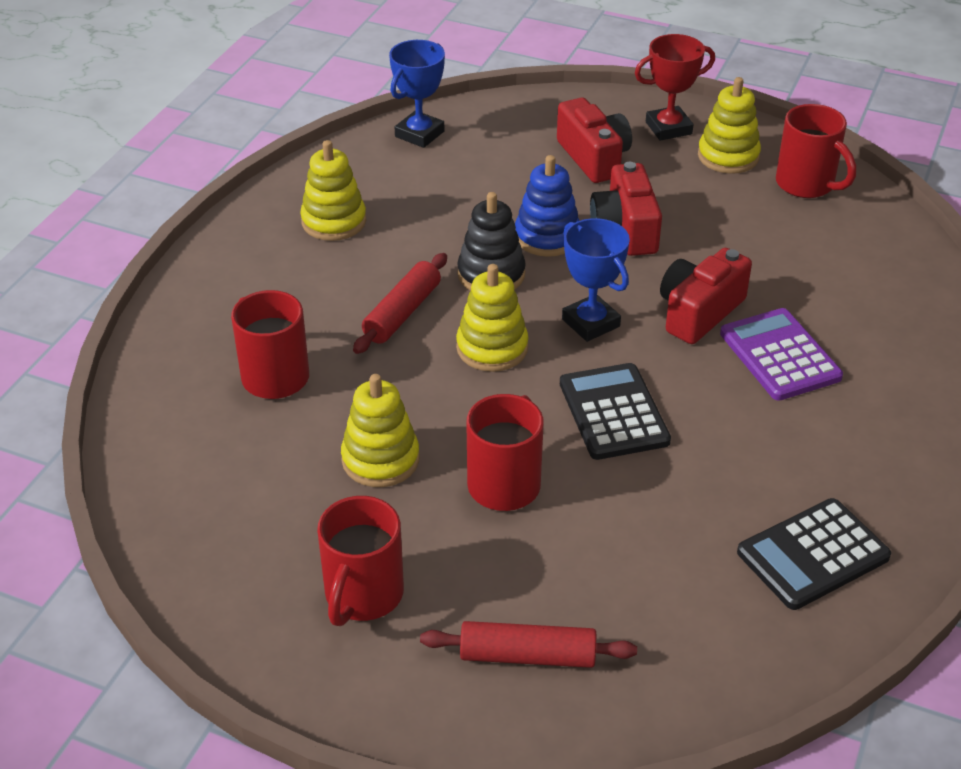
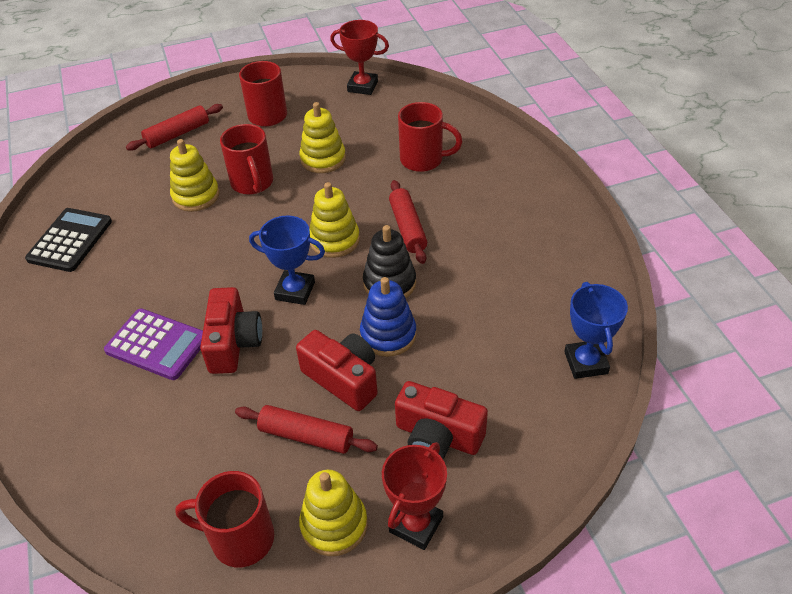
camera: 140 degrees right, 5 degrees up
yellow stacking toy [300,140,366,241] -> yellow stacking toy moved to [170,139,220,212]
black calculator [560,363,671,460] -> none
none -> red rolling pin [235,405,378,454]
none -> red trophy [330,20,389,95]

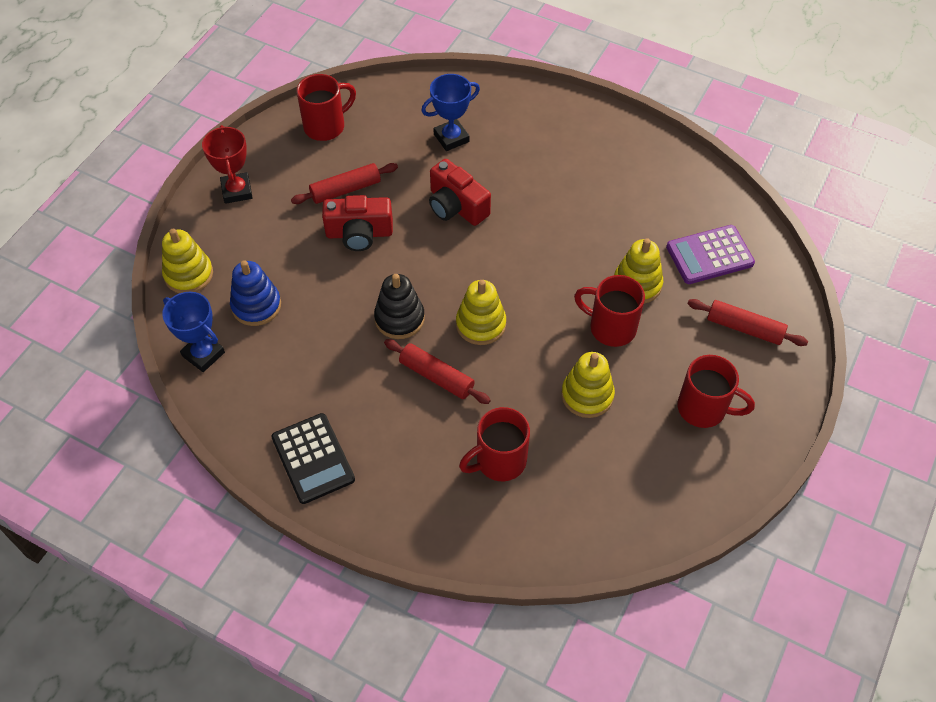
camera: 135 degrees right, 10 degrees up
black calculator [25,208,112,272] -> black calculator moved to [271,413,355,504]
purple calculator [104,308,203,380] -> purple calculator moved to [666,225,755,284]
red rolling pin [126,104,223,151] -> red rolling pin turned 75 degrees counterclockwise [687,299,808,346]
blue trophy [249,216,325,305] -> blue trophy moved to [422,74,480,151]
yellow stacking toy [299,470,367,556] -> yellow stacking toy moved to [162,229,213,293]
red trophy [330,20,389,95] -> none
blue stacking toy [360,277,417,357] -> blue stacking toy moved to [230,260,281,326]
red camera [395,381,488,459] -> none

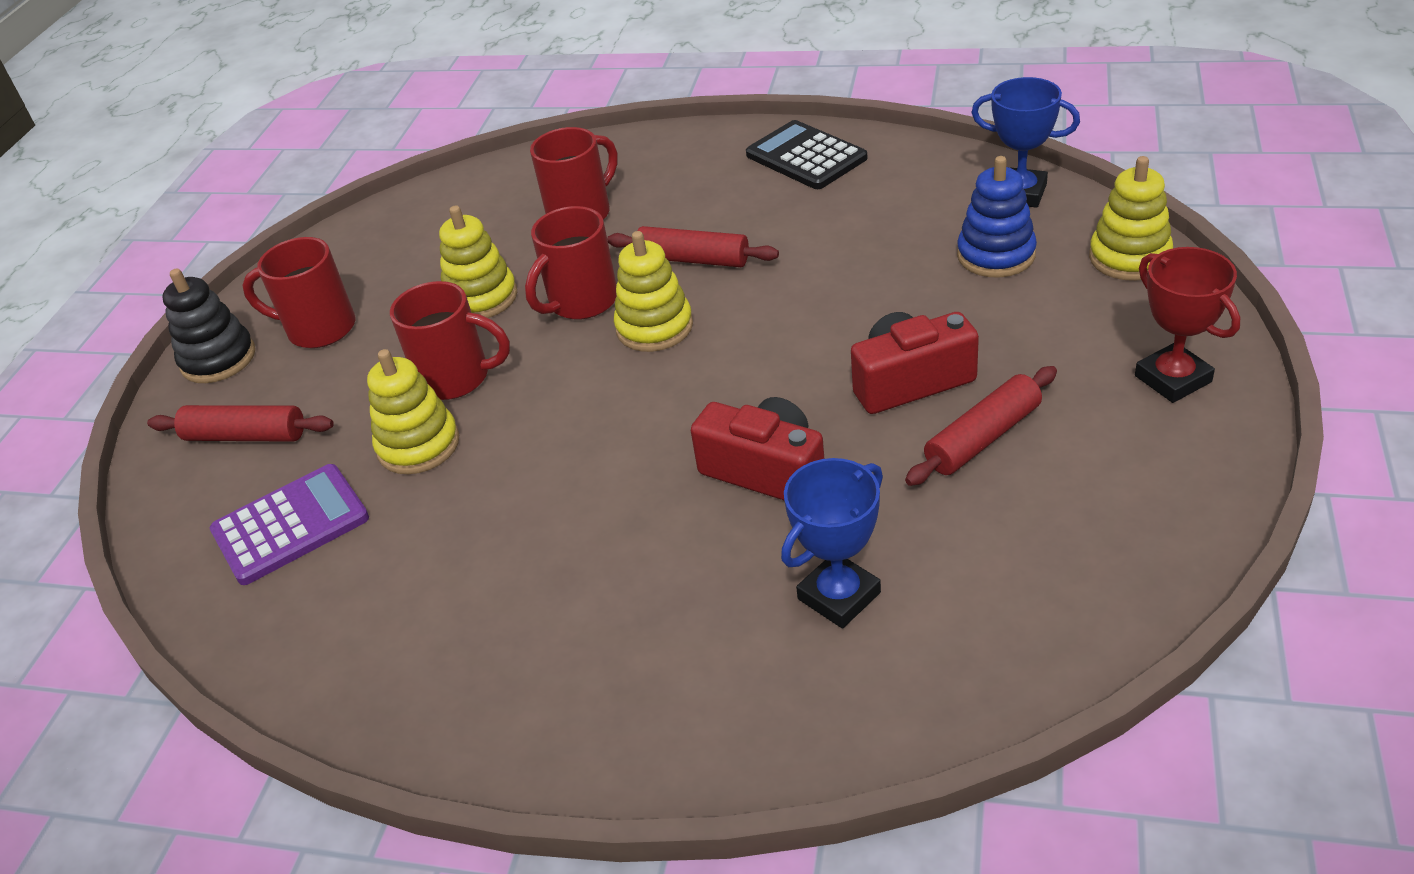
camera: 170 degrees right, 15 degrees down
red mug [297,74,356,141] -> red mug moved to [525,206,617,320]
black stacking toy [374,274,425,339] -> black stacking toy moved to [162,268,255,383]

